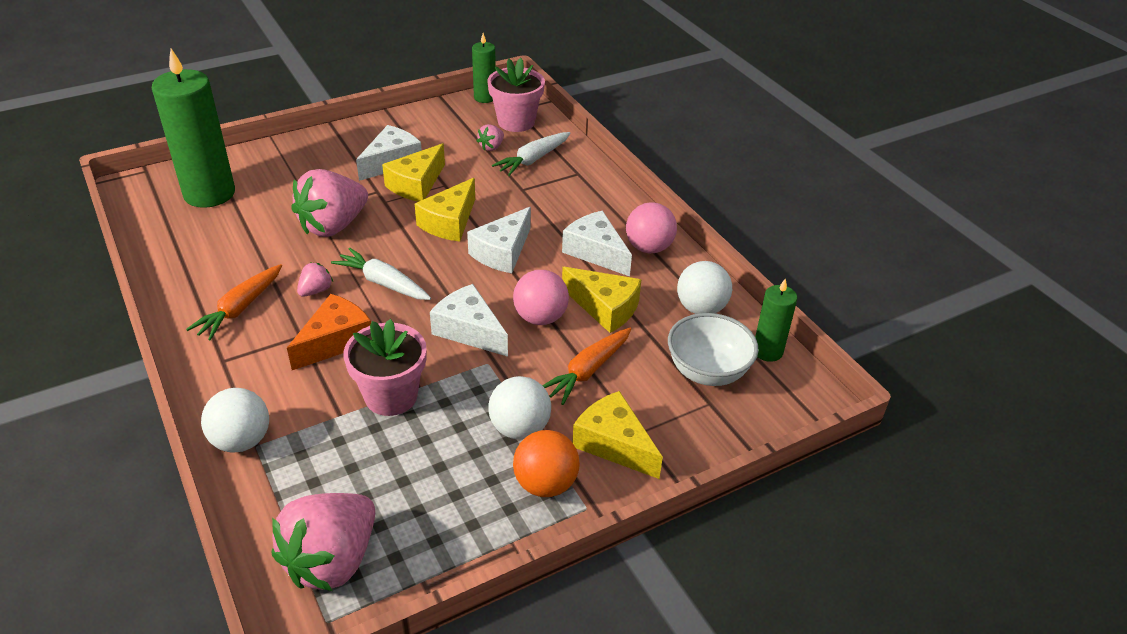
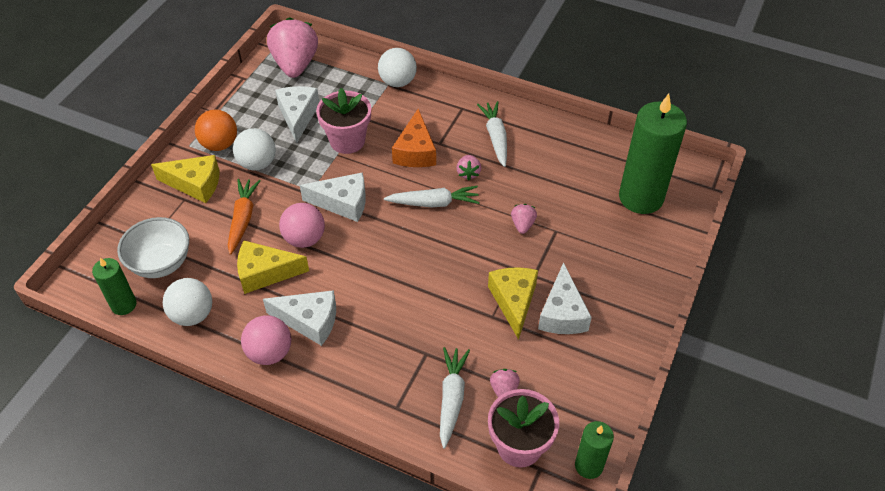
camera: 145 degrees right, 10 degrees up
orange carrot [186,264,282,341] -> white carrot [477,101,507,167]
pink strawberry [291,169,368,237] -> pink strawberry [511,204,537,234], size x0.44
yellow cheese [415,178,475,242] -> none
white cheese [467,207,531,273] -> white cheese moved to [275,86,319,143]

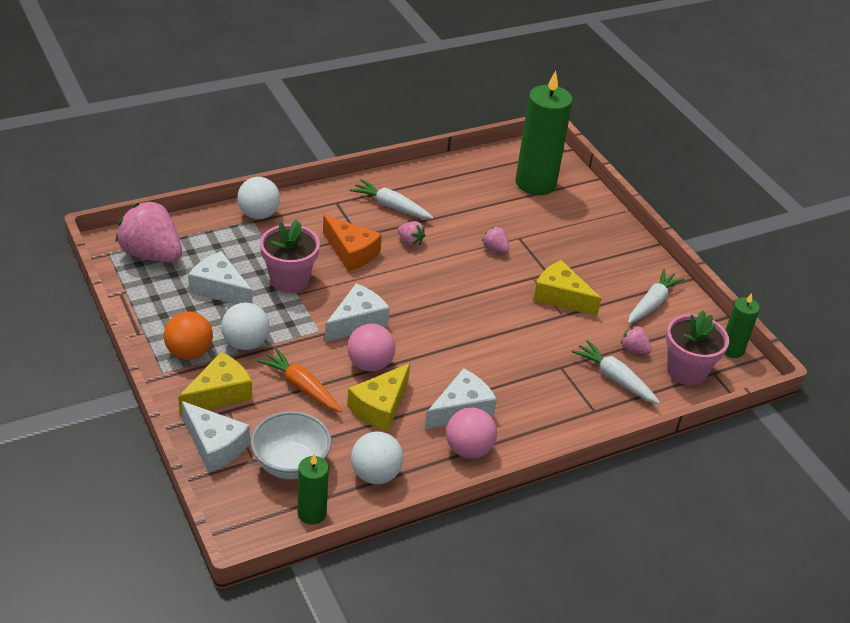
camera: 55 degrees left, 10 degrees down
white carrot [384,186,480,207] -> white carrot moved to [628,269,685,324]
white cheese [538,262,592,334] -> white cheese moved to [181,401,250,472]

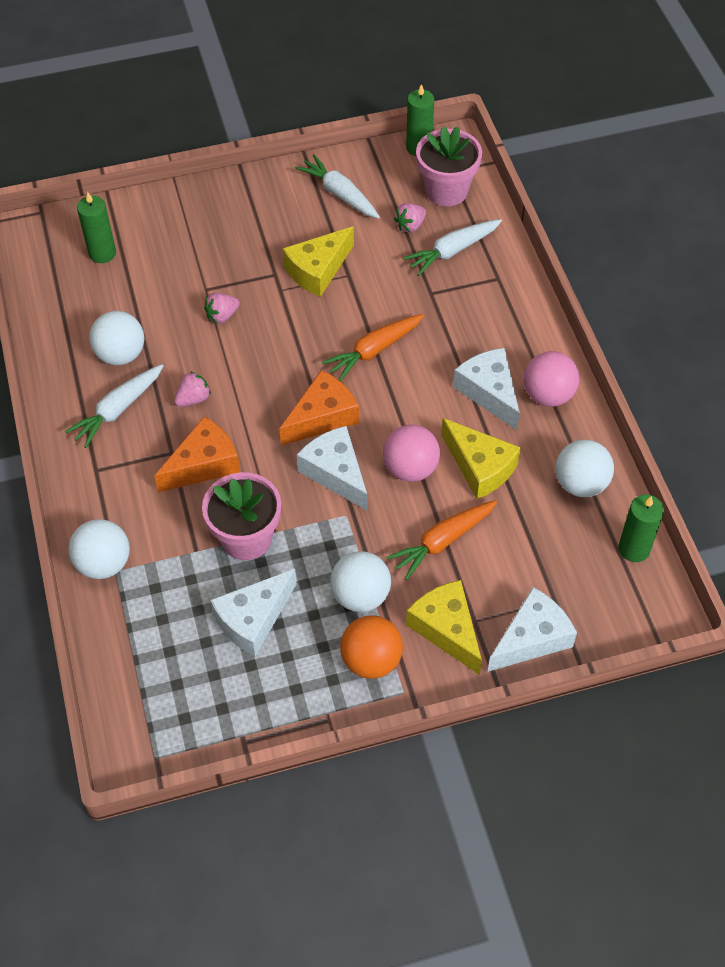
camera: 75 degrees left, 15 degrees up
pink strawberry [115,201,182,262] -> none
white bowl [251,411,332,479] -> none
green candle [515,71,573,195] -> green candle [77,192,116,263], size x0.52
none -> white ball [89,311,144,365]
none -> orange cheese [279,370,359,446]
none -> orange carrot [322,314,424,381]

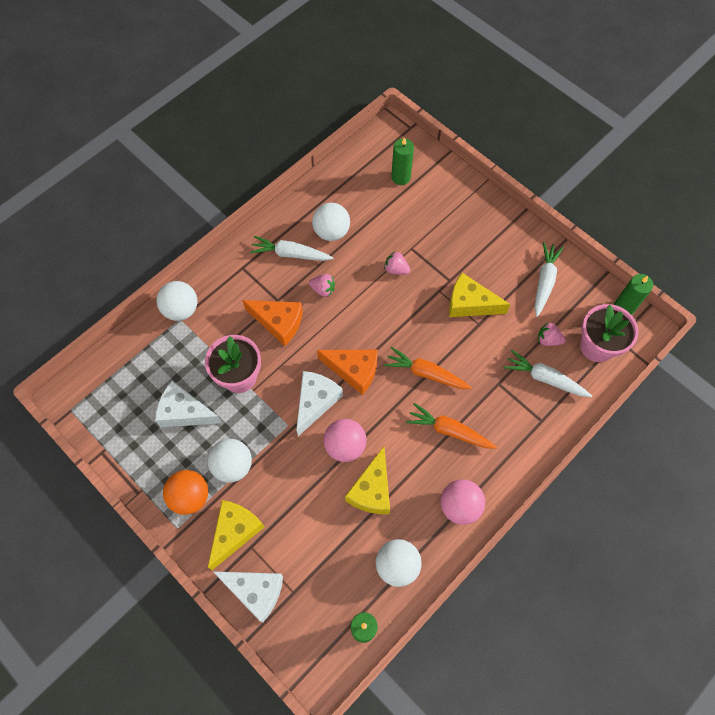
camera: 60 degrees right, 10 degrees up
orange carrot [386,500,497,580] -> orange carrot moved to [406,403,497,449]
white cheese [453,348,520,430] -> none

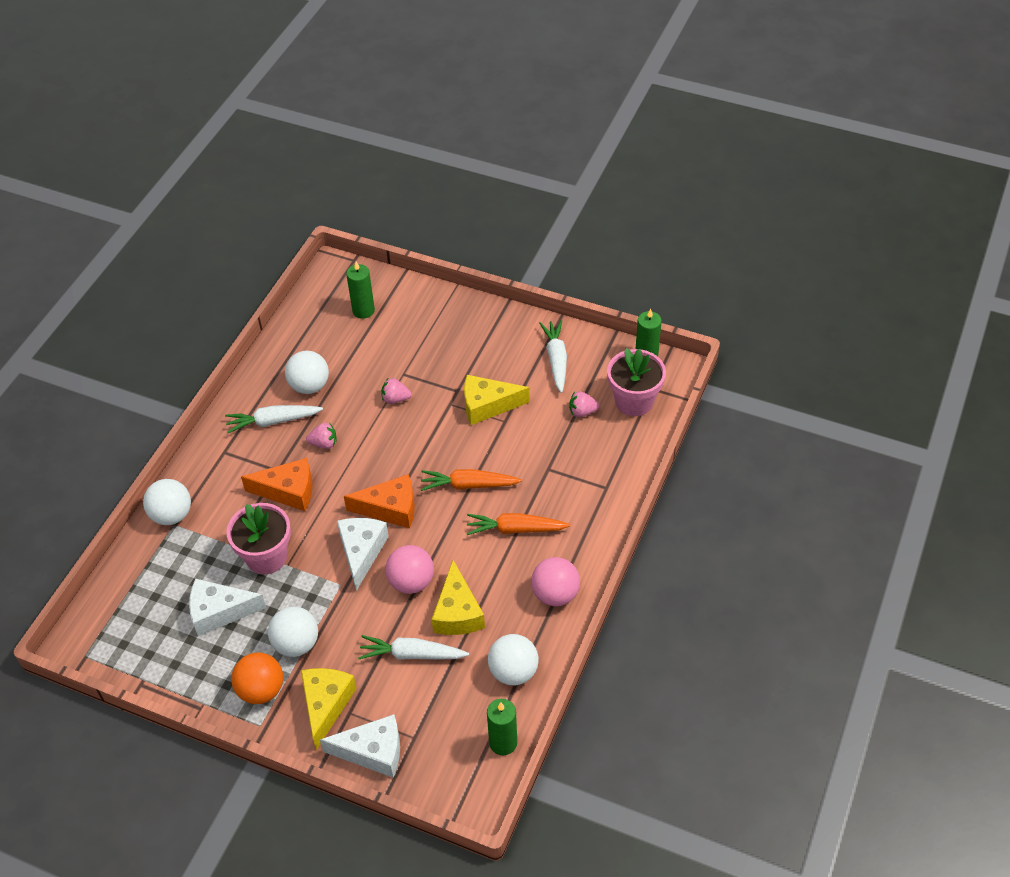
camera: 20 degrees left, 15 degrees down
white carrot [504,350,592,397] -> white carrot moved to [358,635,469,660]

